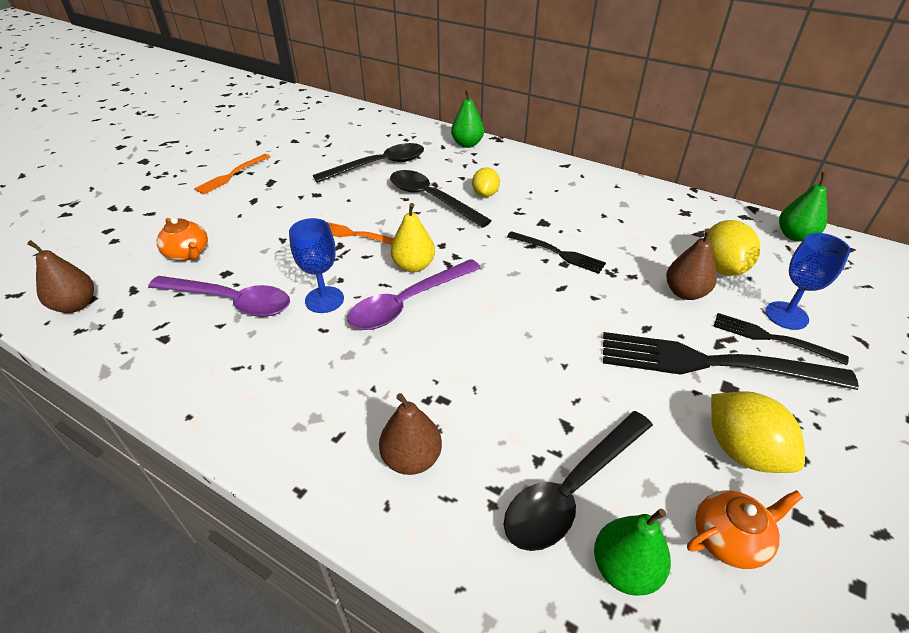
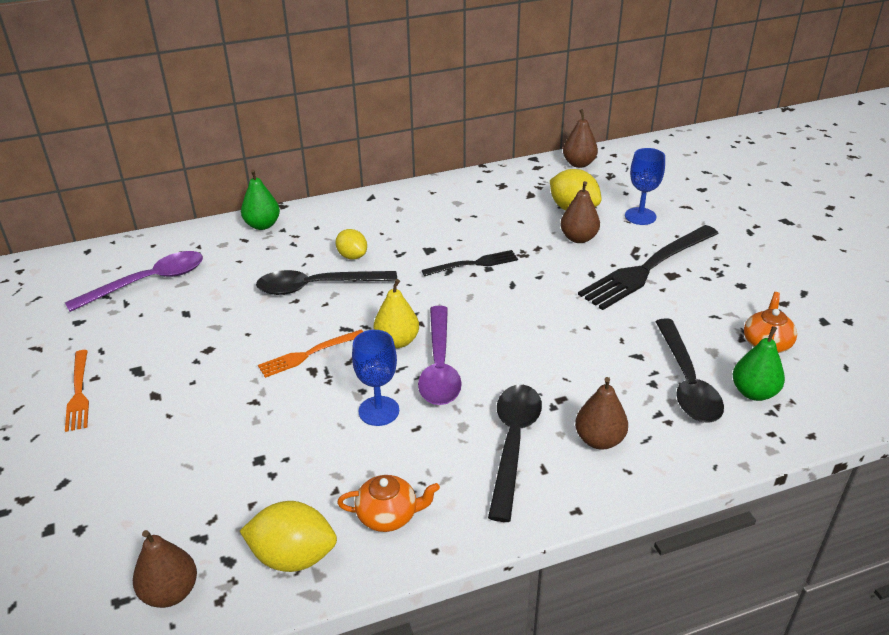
camera: 50 degrees left, 5 degrees down
purple spoon [148,276,290,317] -> purple spoon moved to [65,251,203,312]
orange teapot [157,217,208,261] -> orange teapot moved to [337,475,440,532]
black spoon [313,143,424,183] -> black spoon moved to [488,385,542,522]
yellow lemon [711,391,805,473] -> yellow lemon moved to [240,501,337,572]
black fork [713,313,849,365] -> none
green pear [779,172,827,242] -> brown pear [563,109,598,168]

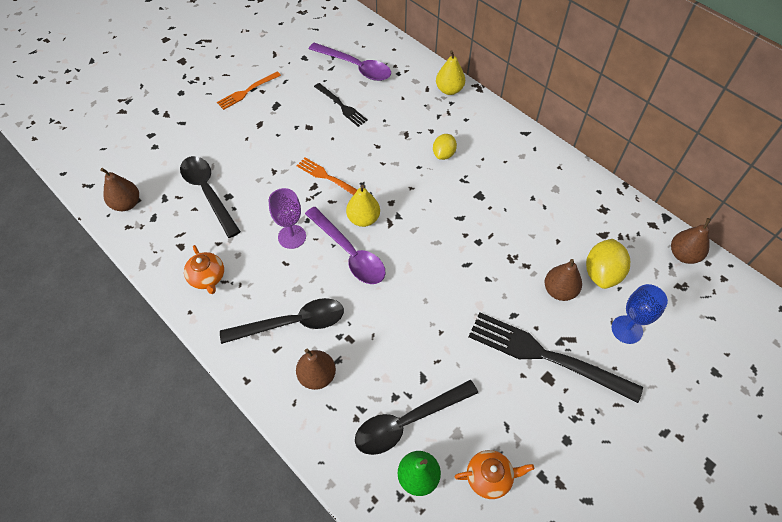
camera: 65 degrees right, 20 degrees up
yellow lemon [240,501,337,572] -> none
green pear [241,169,280,230] -> yellow pear [436,50,465,95]
black spoon [256,270,397,295] -> black spoon moved to [180,156,241,238]
blue goblet [352,330,399,426] -> purple goblet [269,188,306,249]
purple spoon [418,306,462,405] -> purple spoon turned 105 degrees counterclockwise [305,207,386,284]
black fork [422,250,518,276] -> black fork moved to [314,83,368,127]

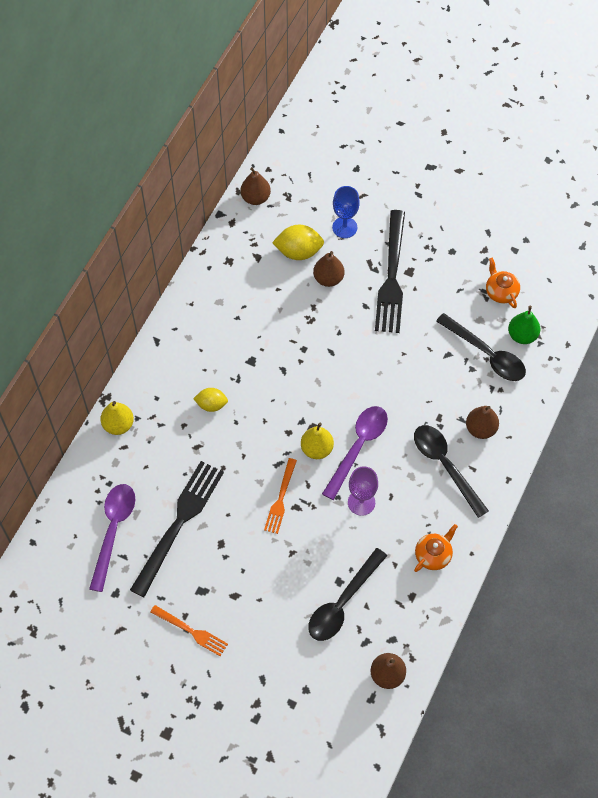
camera: 110 degrees left, 5 degrees up
black fork [314,83,368,127] -> black fork [130,461,224,597], size x1.87

